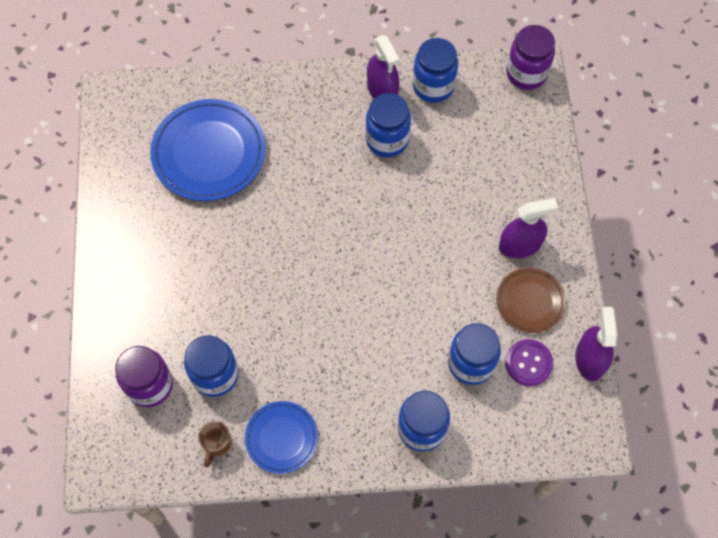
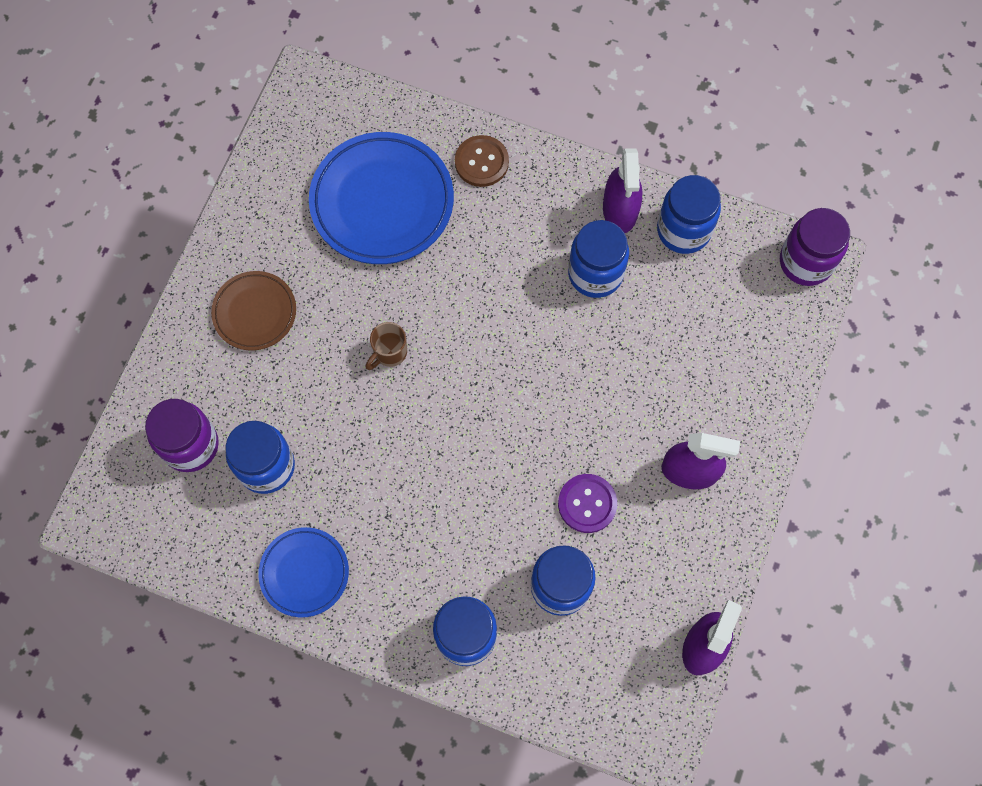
camera: 25 degrees right, 5 degrees up
brown mug [198,421,232,467] -> brown mug moved to [365,322,407,370]
brown plate [496,268,566,333] -> brown plate moved to [211,271,296,351]
purple button [505,339,553,386] -> purple button moved to [558,474,617,533]
none -> brown button [455,135,509,187]

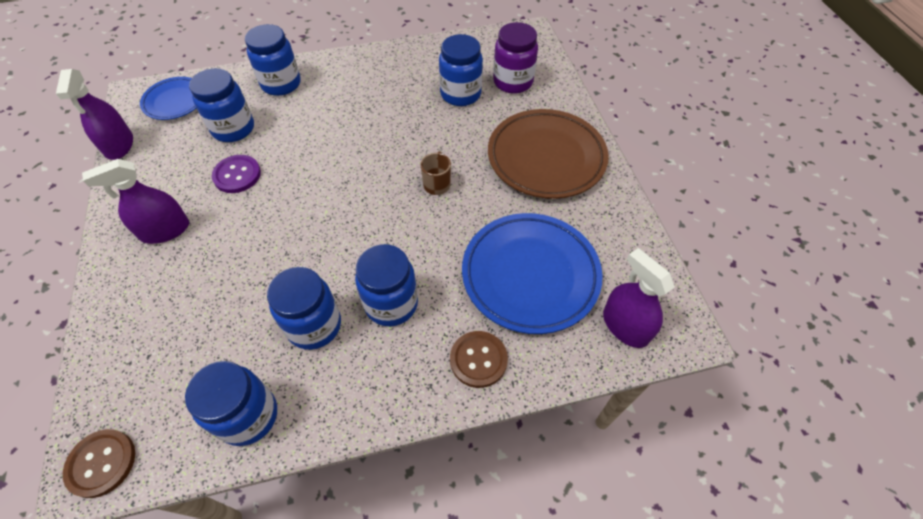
camera: 145 degrees right, 15 degrees down
brown plate [211,271,296,351] -> brown plate [488,109,609,199], size x1.76
blue plate [258,527,349,617] -> blue plate moved to [140,77,196,120]
purple spray bottle [603,148,642,233] -> purple spray bottle moved to [603,248,675,348]
purple jar [780,208,850,286] -> brown button [63,429,135,498]
none -> blue jar [355,244,418,326]

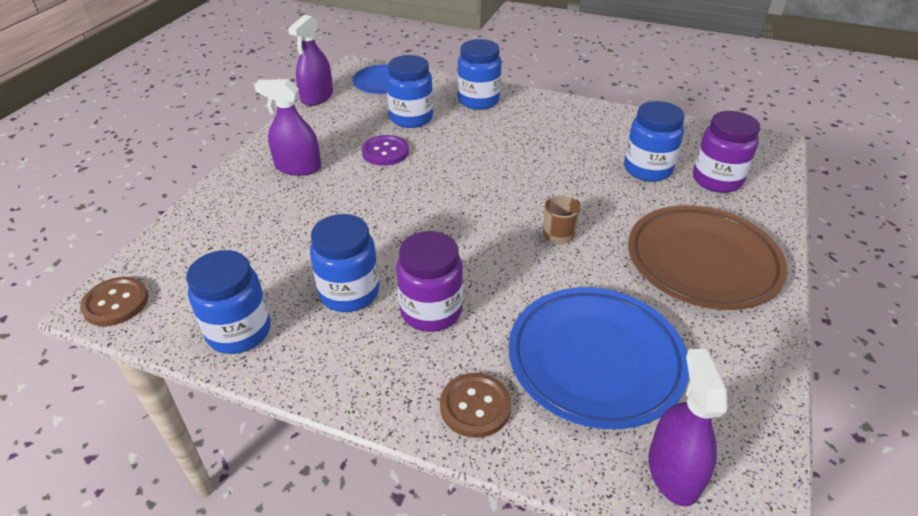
camera: 35 degrees right, 15 degrees down
blue jar [355,244,418,326] -> purple jar [396,231,463,332]

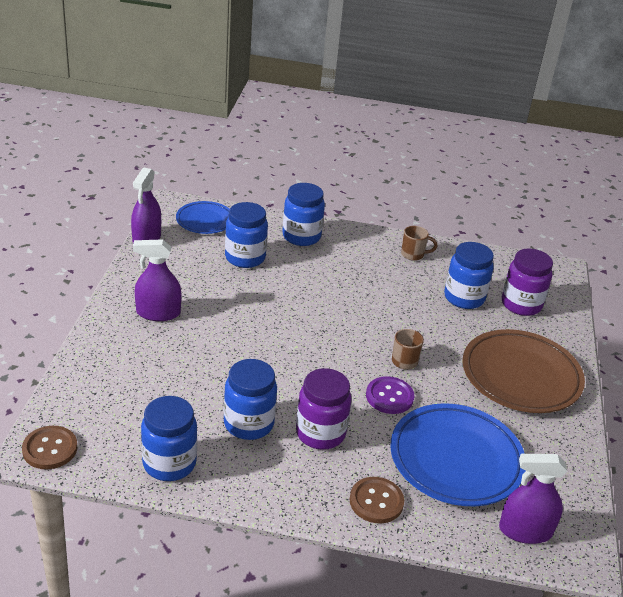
camera: 15 degrees left, 5 degrees down
purple button [362,135,409,166] -> purple button moved to [366,376,414,414]
purple spray bottle [649,349,728,507] -> purple spray bottle turned 75 degrees counterclockwise [499,454,567,544]
none -> brown mug [401,226,438,261]

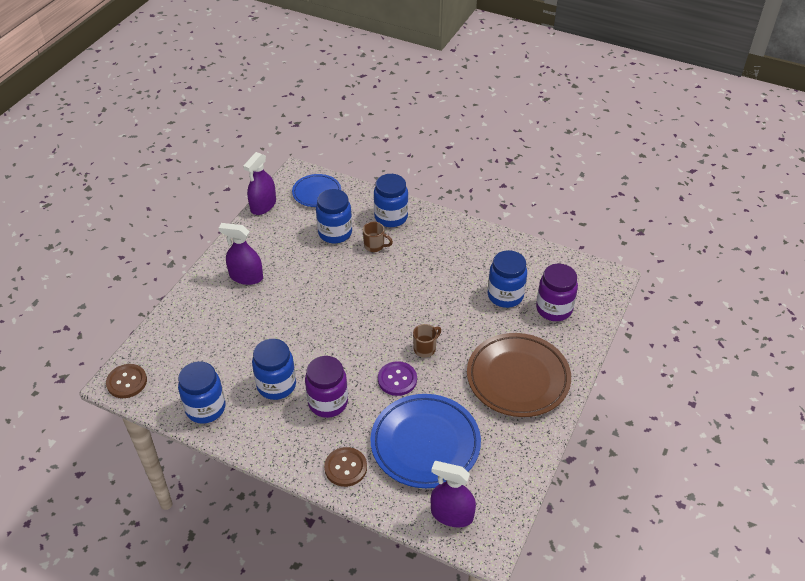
camera: 20 degrees right, 10 degrees up
brown mug [401,226,438,261] -> brown mug moved to [363,222,393,252]

